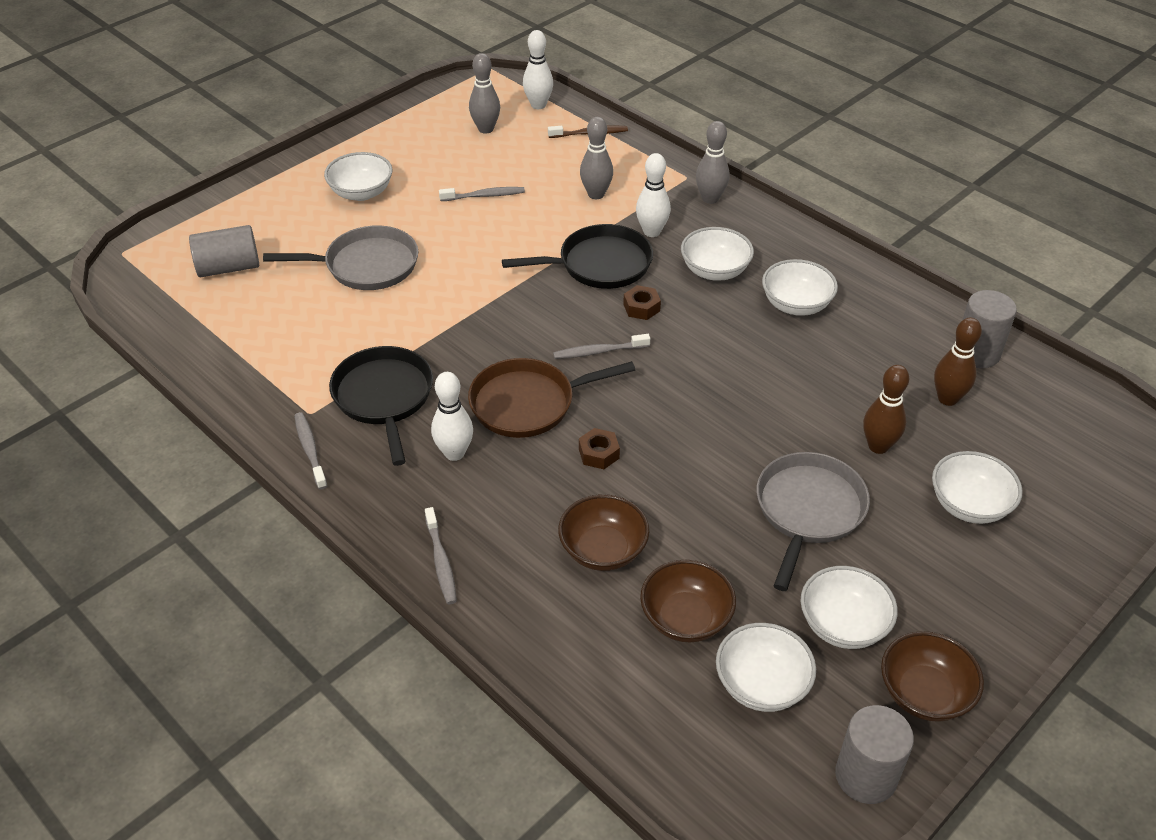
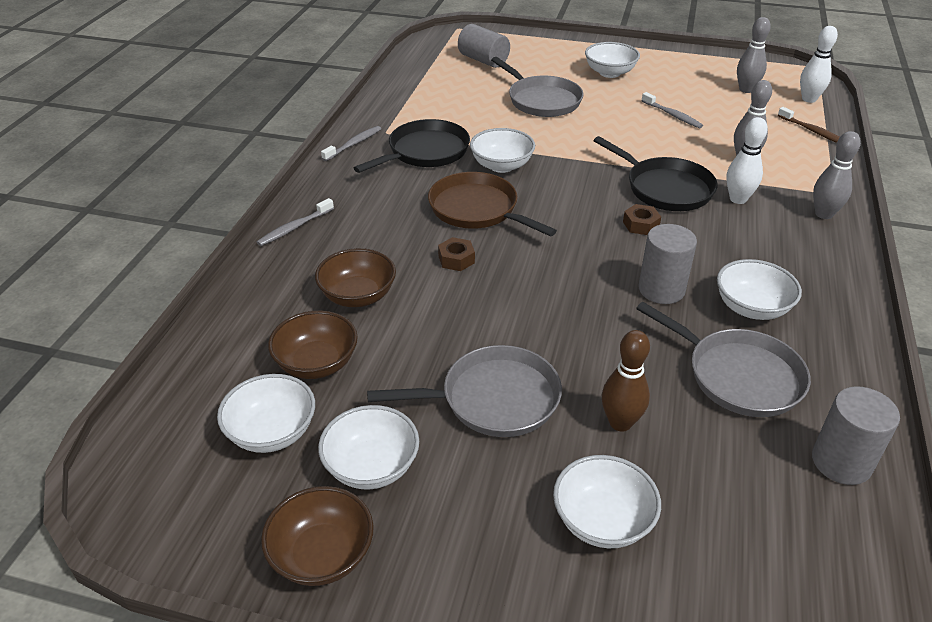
camera: 60 degrees right, 5 degrees down
white bowling pin [431,372,473,461] -> none
grey toothbrush [553,334,650,359] -> none
white bowl [681,227,754,281] -> white bowl moved to [470,128,535,173]
grey cylinder [835,705,914,804] -> grey cylinder moved to [639,224,697,304]
brown bowling pin [934,318,982,406] -> none
none -> grey pan [636,302,811,417]

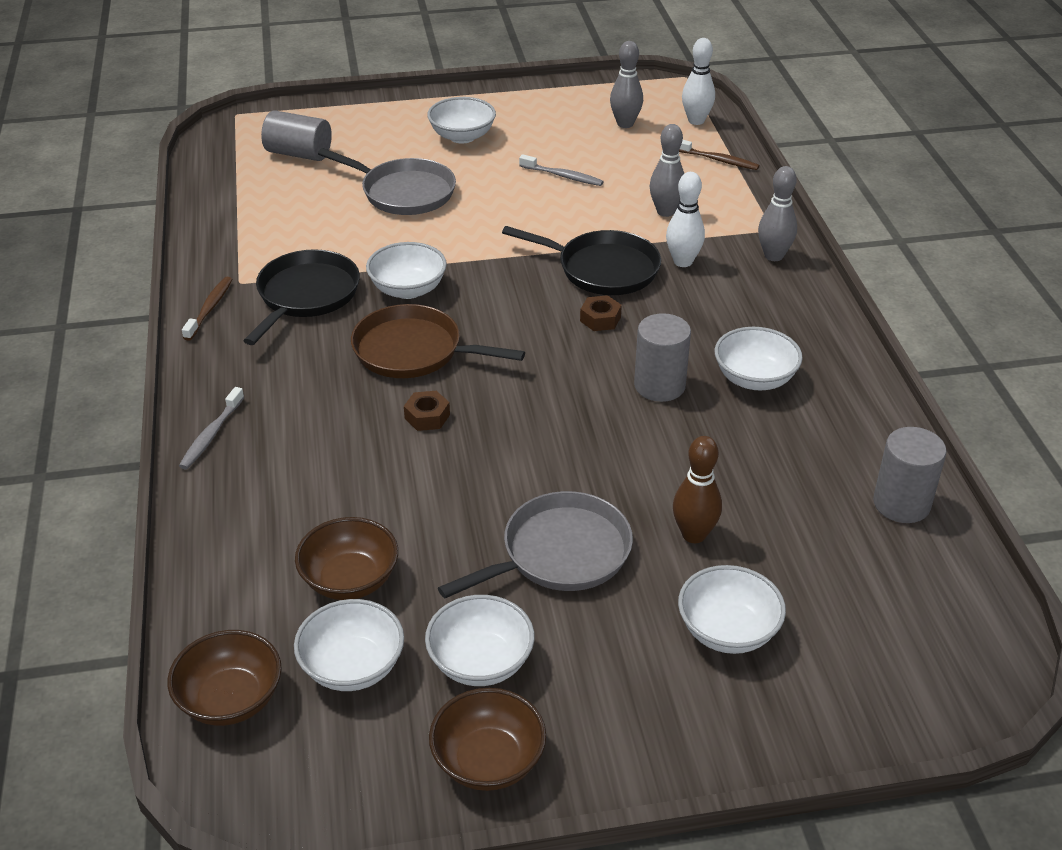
camera: 25 degrees left, 0 degrees up
brown bowl [315,248,396,307] -> brown bowl moved to [168,630,282,726]
grey toothbrush [321,126,381,161] -> brown toothbrush [182,277,233,341]
grey pan [636,302,811,417] -> none

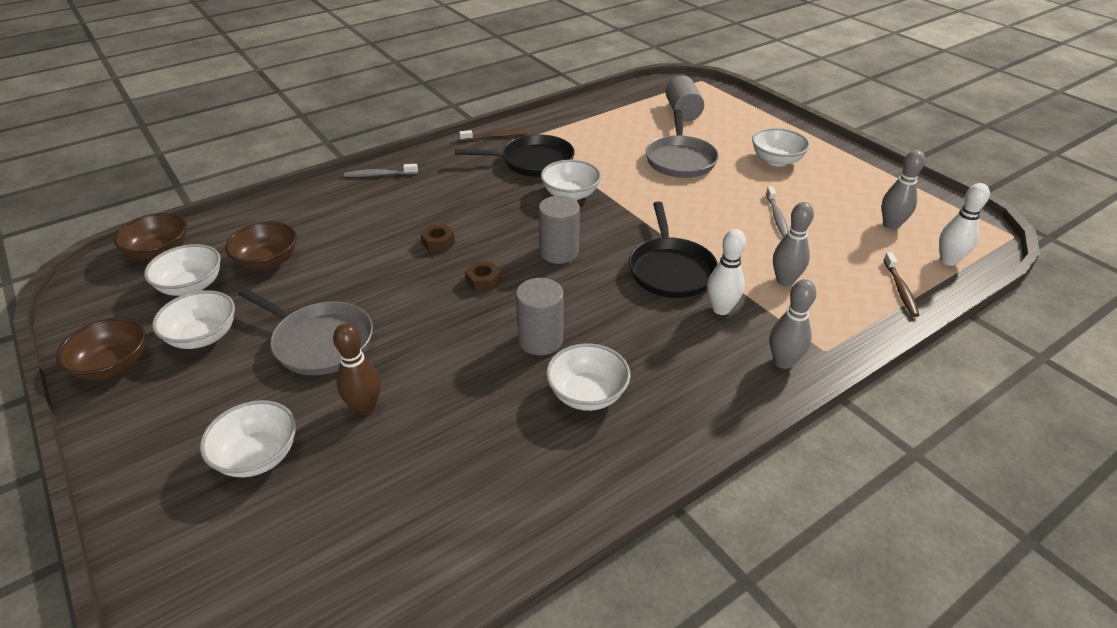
camera: 65 degrees right, 0 degrees up
brown pan [351,304,525,378] -> none
brown nut [580,295,622,331] -> brown nut moved to [465,261,501,292]
grey cylinder [873,427,947,523] -> grey cylinder moved to [539,196,580,264]

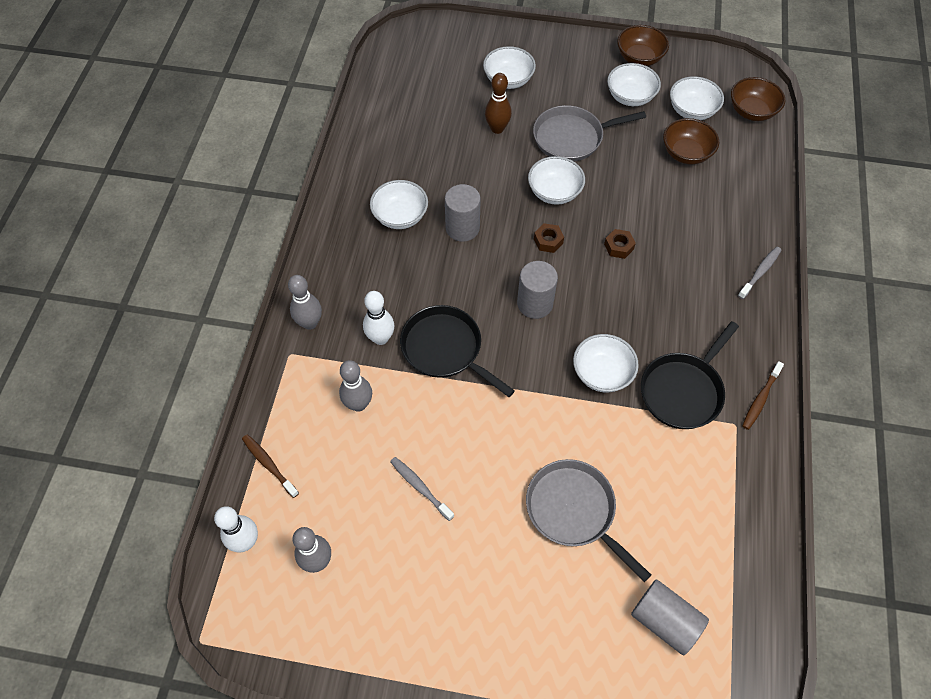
camera: 135 degrees right, 20 degrees up
white bowl [752,128,810,166] -> white bowl moved to [528,156,585,205]

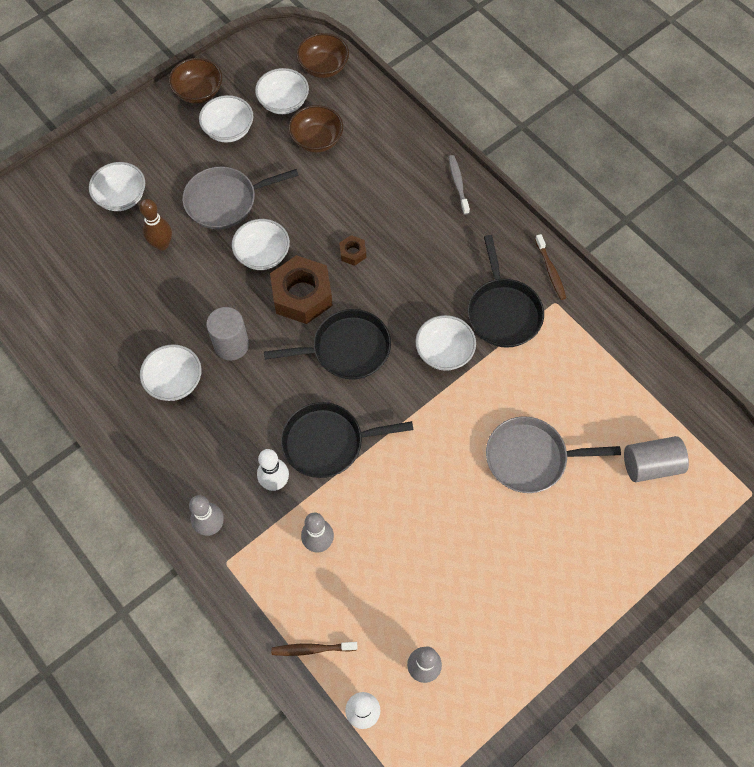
camera: 50 degrees left, 5 degrees up
grey toothbrush [390,457,454,521] -> none
grey cylinder [517,261,558,319] -> black pan [264,309,391,380]
grey pan [533,105,646,161] -> grey pan turned 45 degrees clockwise [183,167,299,229]
brown nut [534,223,564,253] -> brown nut [270,255,333,324], size x2.20

